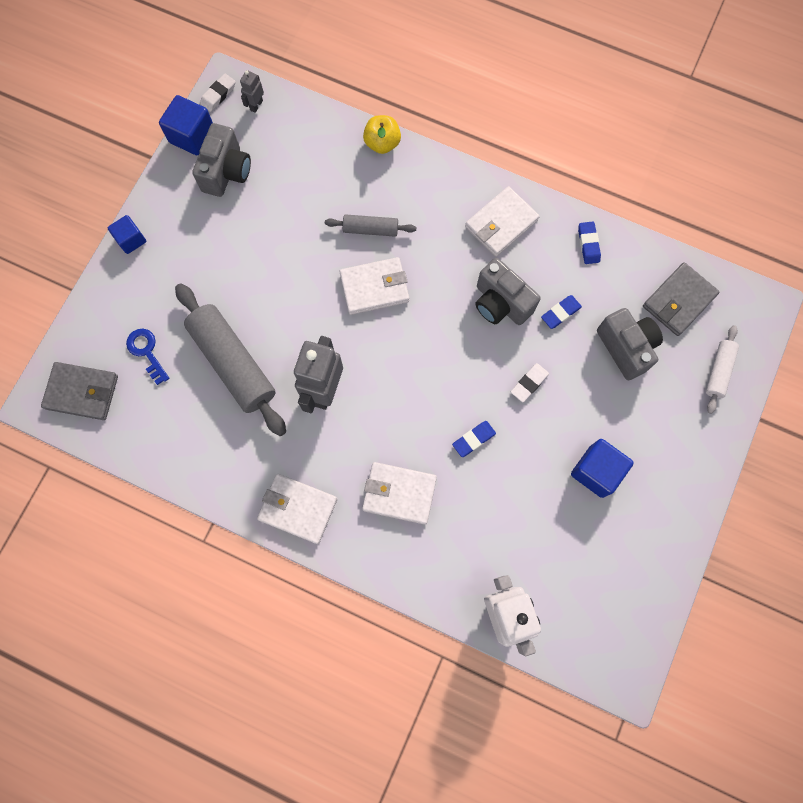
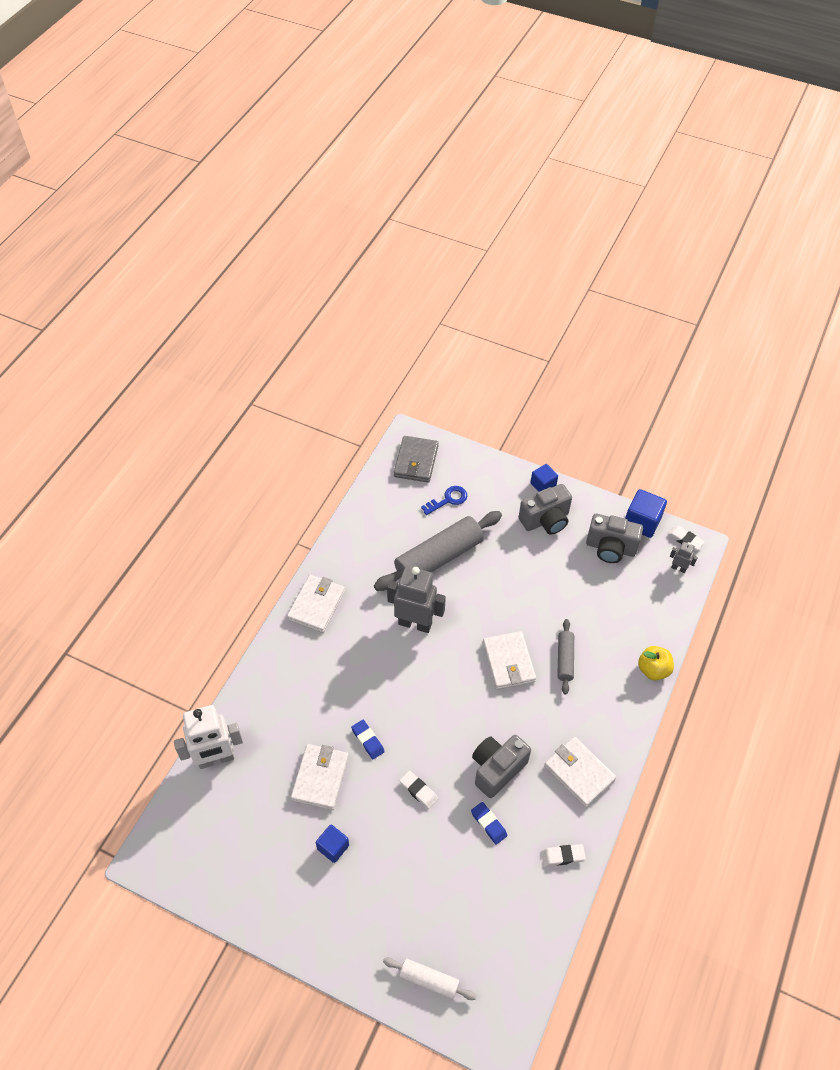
camera: 90 degrees right, 20 degrees down
white wallet [362,462,437,525] -> white wallet moved to [291,744,349,810]
blue cube [571,439,634,498] -> blue cube [316,825,349,863], size x0.64
blue eraser [578,222,601,264] -> white eraser [541,844,586,866]
grey camera [597,308,663,380] -> grey camera moved to [519,484,572,535]
grey wallet [643,262,719,336] -> none

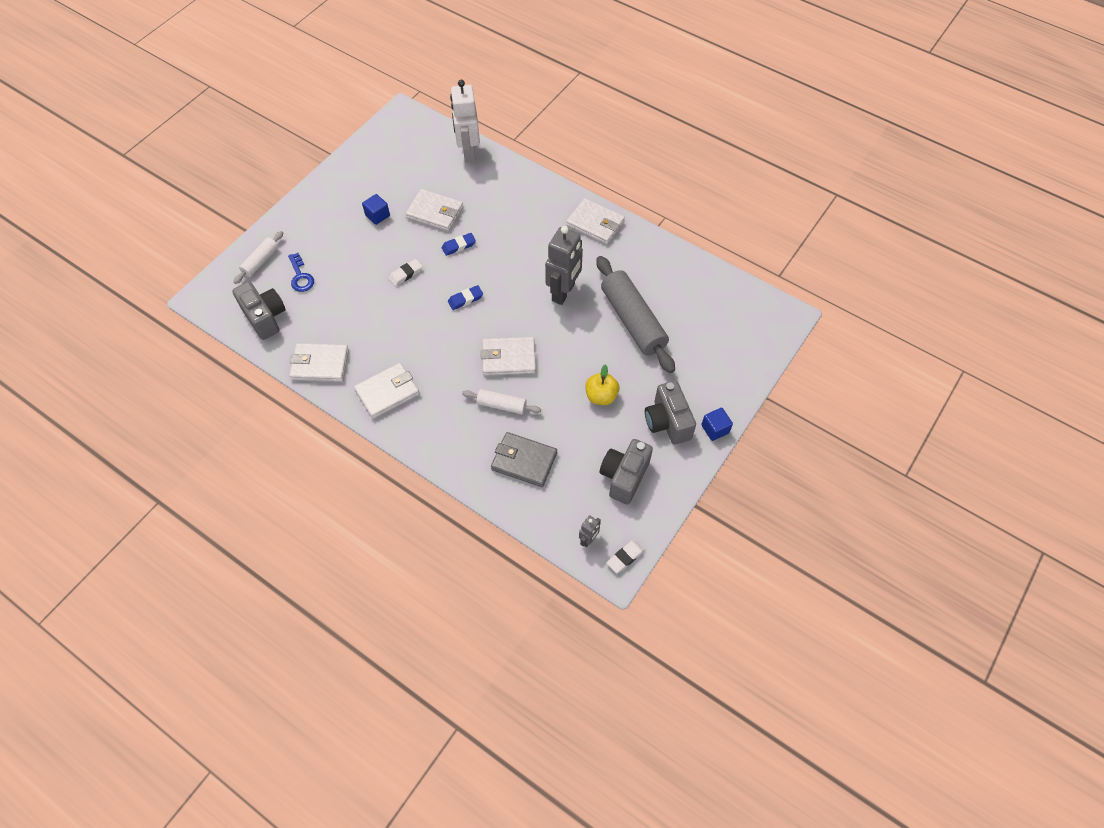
camera: 100 degrees right, 5 degrees up
grey wallet [394,436,439,483] -> grey wallet moved to [491,432,557,487]
blue key [421,486,467,515] -> blue key moved to [288,253,314,292]
blue eraser [471,802,508,845] -> blue eraser moved to [448,285,483,310]
grey camera [472,735,531,798] -> grey camera moved to [232,282,286,340]
white eraser [541,844,586,866] -> white wallet [289,343,349,382]
grey rolling pin [557,619,574,695] -> white rolling pin [462,389,541,414]
blue cube [625,489,667,538] -> none
yellow apple [638,646,674,680] -> yellow apple moved to [585,365,619,405]

